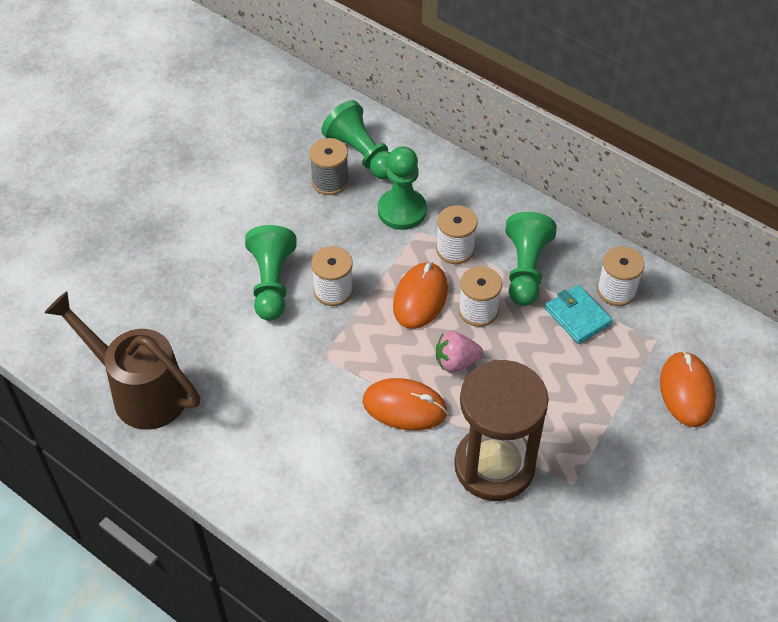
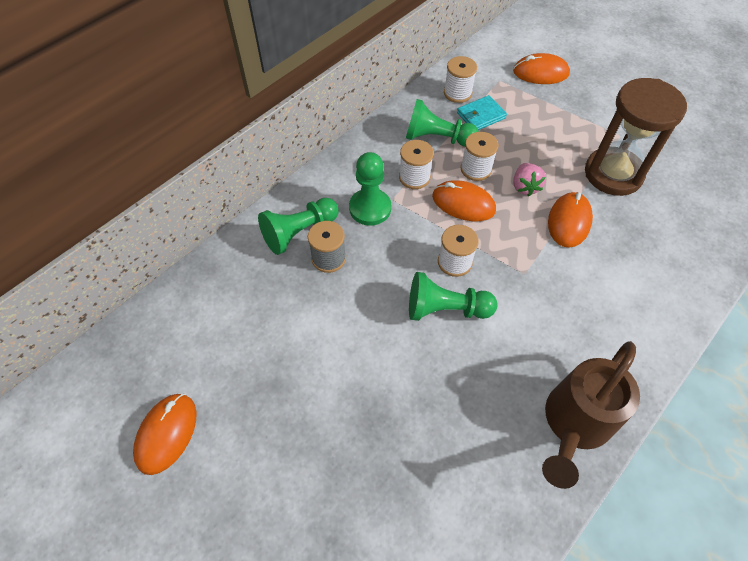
camera: 85 degrees left, 5 degrees up
none -> orange mouse [133,394,197,475]

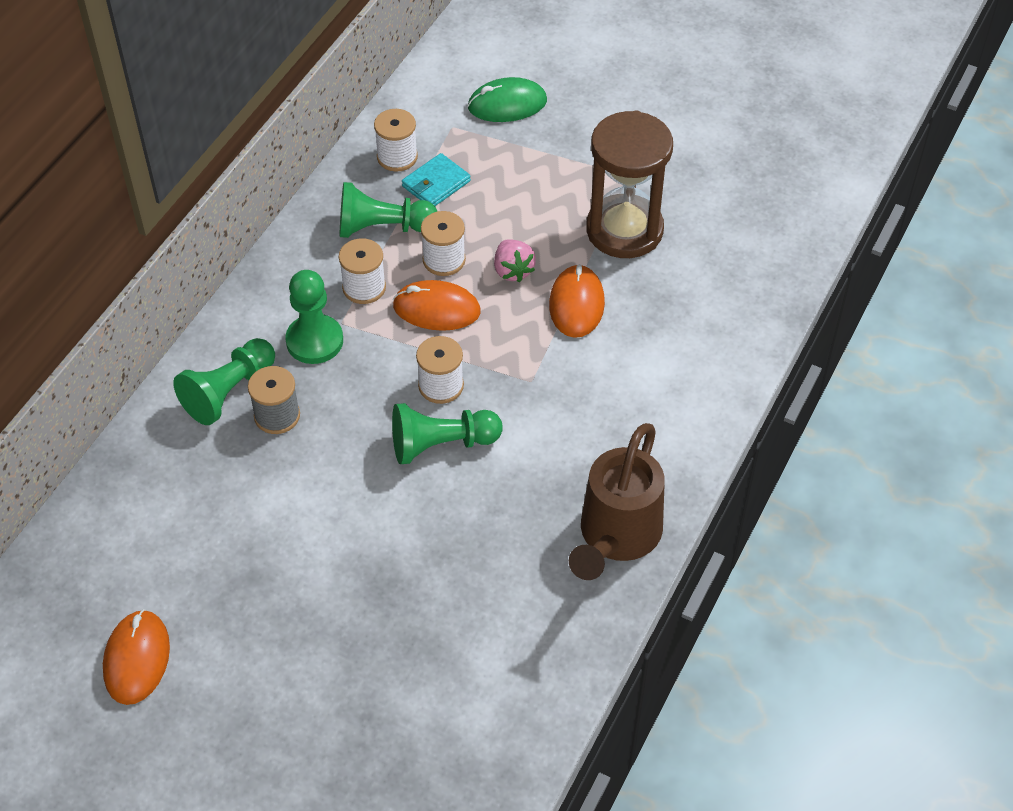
camera: 15 degrees left, 5 degrees down
orange mouse [513,53,570,84] -> green mouse [468,77,547,122]

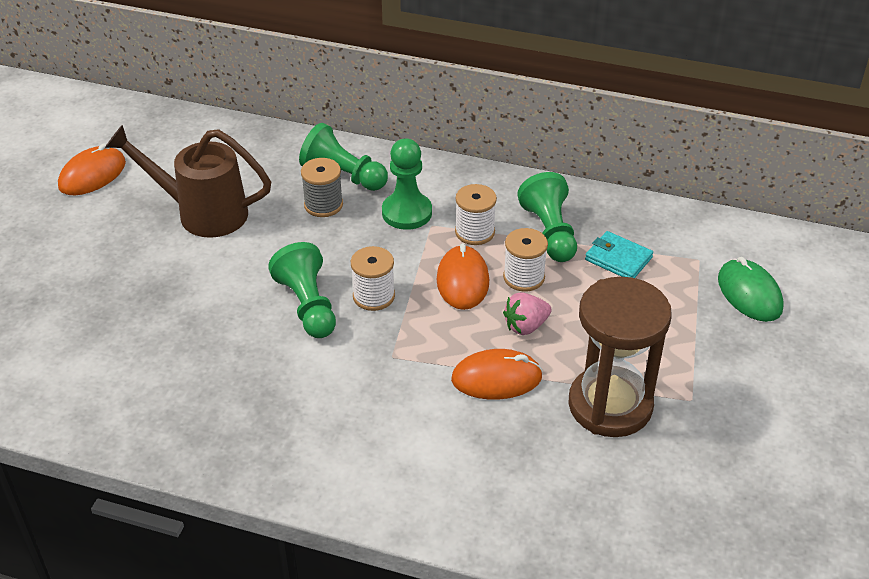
camera: 80 degrees right, 10 degrees down
orange mouse [103,609,170,705] -> orange mouse turned 45 degrees counterclockwise [58,143,126,195]
white spool [374,109,418,172] -> none
brown watering can [569,423,665,580] -> brown watering can moved to [105,125,271,238]

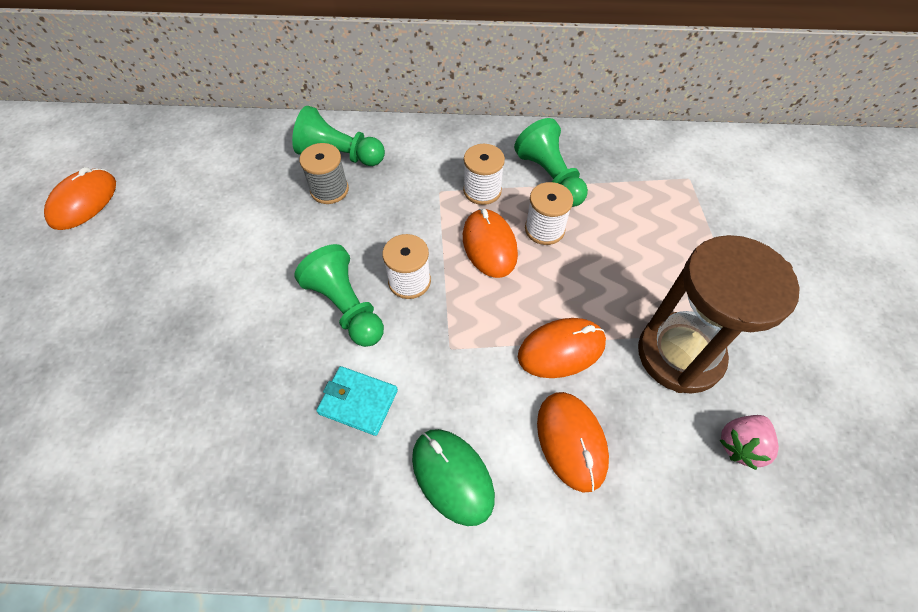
camera: 15 degrees left, 15 degrees up
brown watering can [105,125,271,238] -> none
green pawn [382,138,432,230] -> none
pink strawberry [503,292,552,335] -> pink strawberry moved to [720,415,779,470]
turquoise wallet [585,231,653,278] -> turquoise wallet moved to [316,366,398,436]
green mouse [718,257,784,322] -> green mouse moved to [412,429,495,526]
none -> orange mouse [537,392,609,492]

